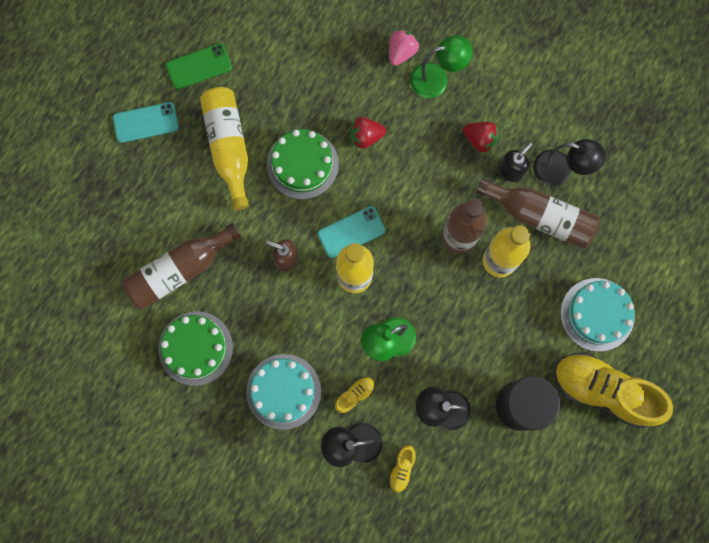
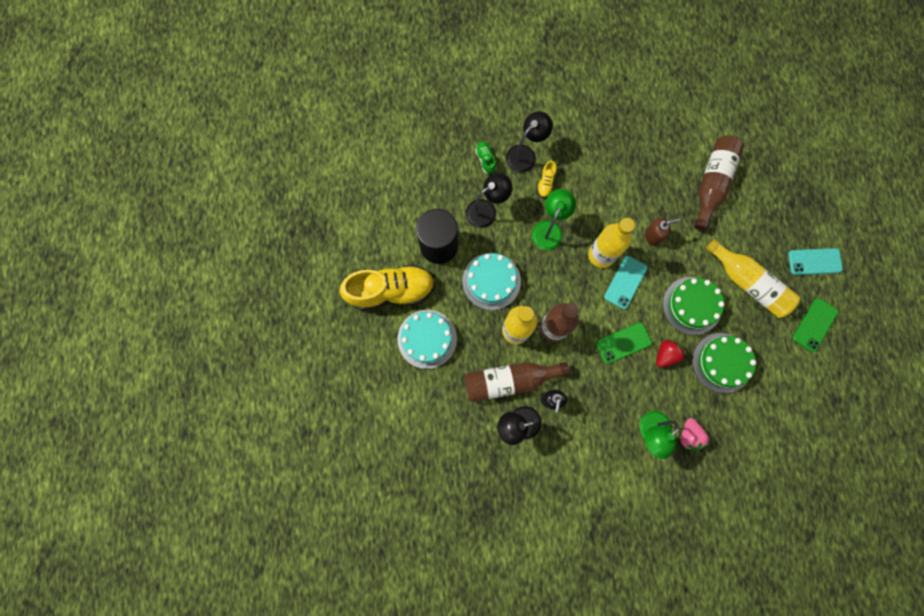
camera: 145 degrees right, 0 degrees up
turquoise phone [113,102,179,143] -> turquoise phone turned 45 degrees clockwise [788,248,843,275]
green cake [158,311,233,386] -> green cake moved to [692,333,756,393]
turquoise cake [246,354,321,430] -> turquoise cake moved to [462,253,521,310]
yellow shoe [388,445,416,493] -> green shoe [475,141,496,174]
red strawberry [463,122,499,154] -> none
none -> green phone [596,322,652,364]

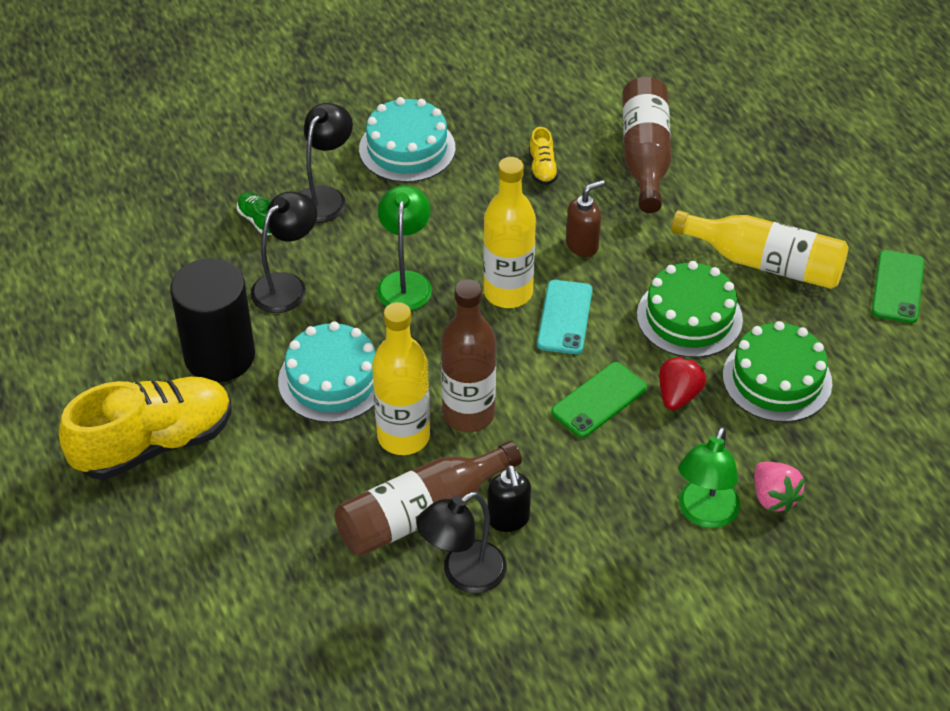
camera: 20 degrees left, 30 degrees down
turquoise cake [397,310,457,369] -> turquoise cake moved to [359,97,455,182]
yellow shoe [537,161,557,198] -> yellow shoe moved to [529,127,559,185]
turquoise phone [788,248,843,275] -> none

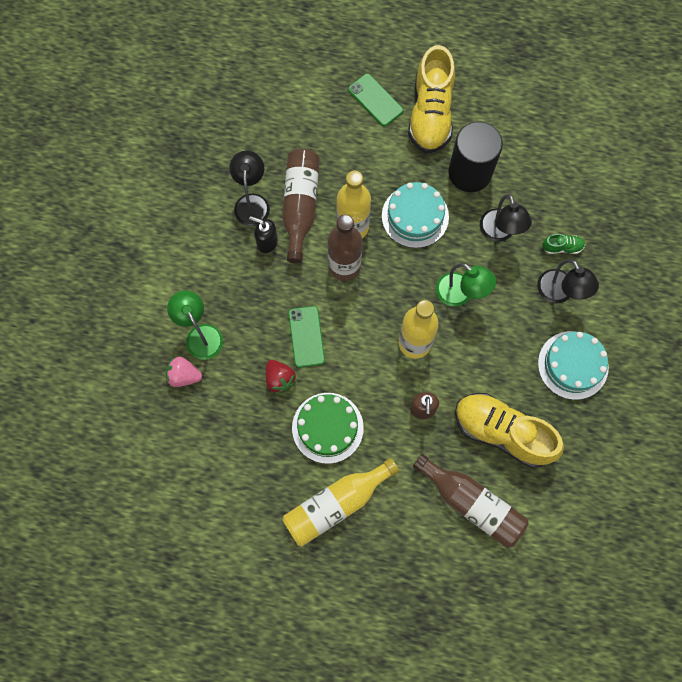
camera: 125 degrees right, 25 degrees up
yellow shoe [529,127,559,185] -> yellow shoe [455,393,564,468], size x2.43
turquoise phone [537,280,592,354] -> none
green cake [723,321,832,422] -> none
green phone [872,250,925,323] -> green phone moved to [348,74,403,126]

